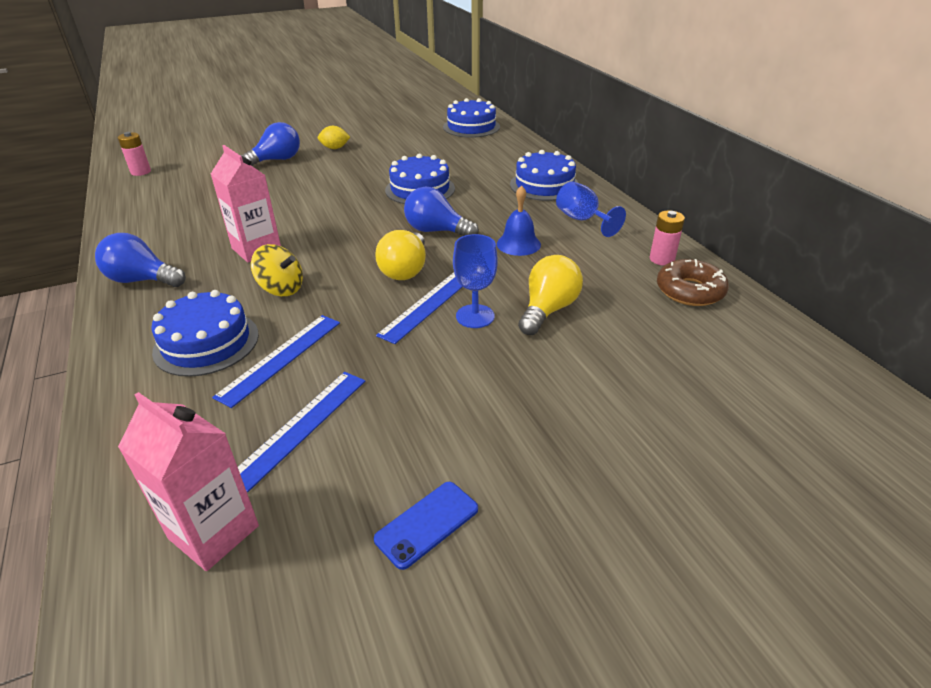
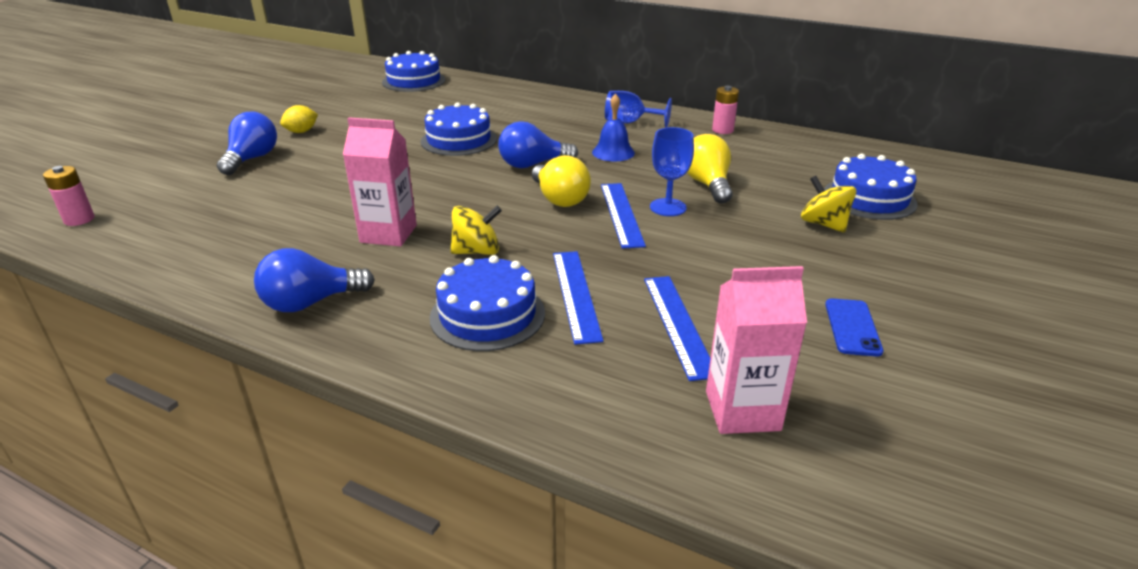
camera: 40 degrees left, 5 degrees down
blue cake [510,150,579,201] -> blue cake moved to [824,154,918,220]
brown donut [657,259,729,306] -> none
none -> yellow spinning top [801,176,856,233]

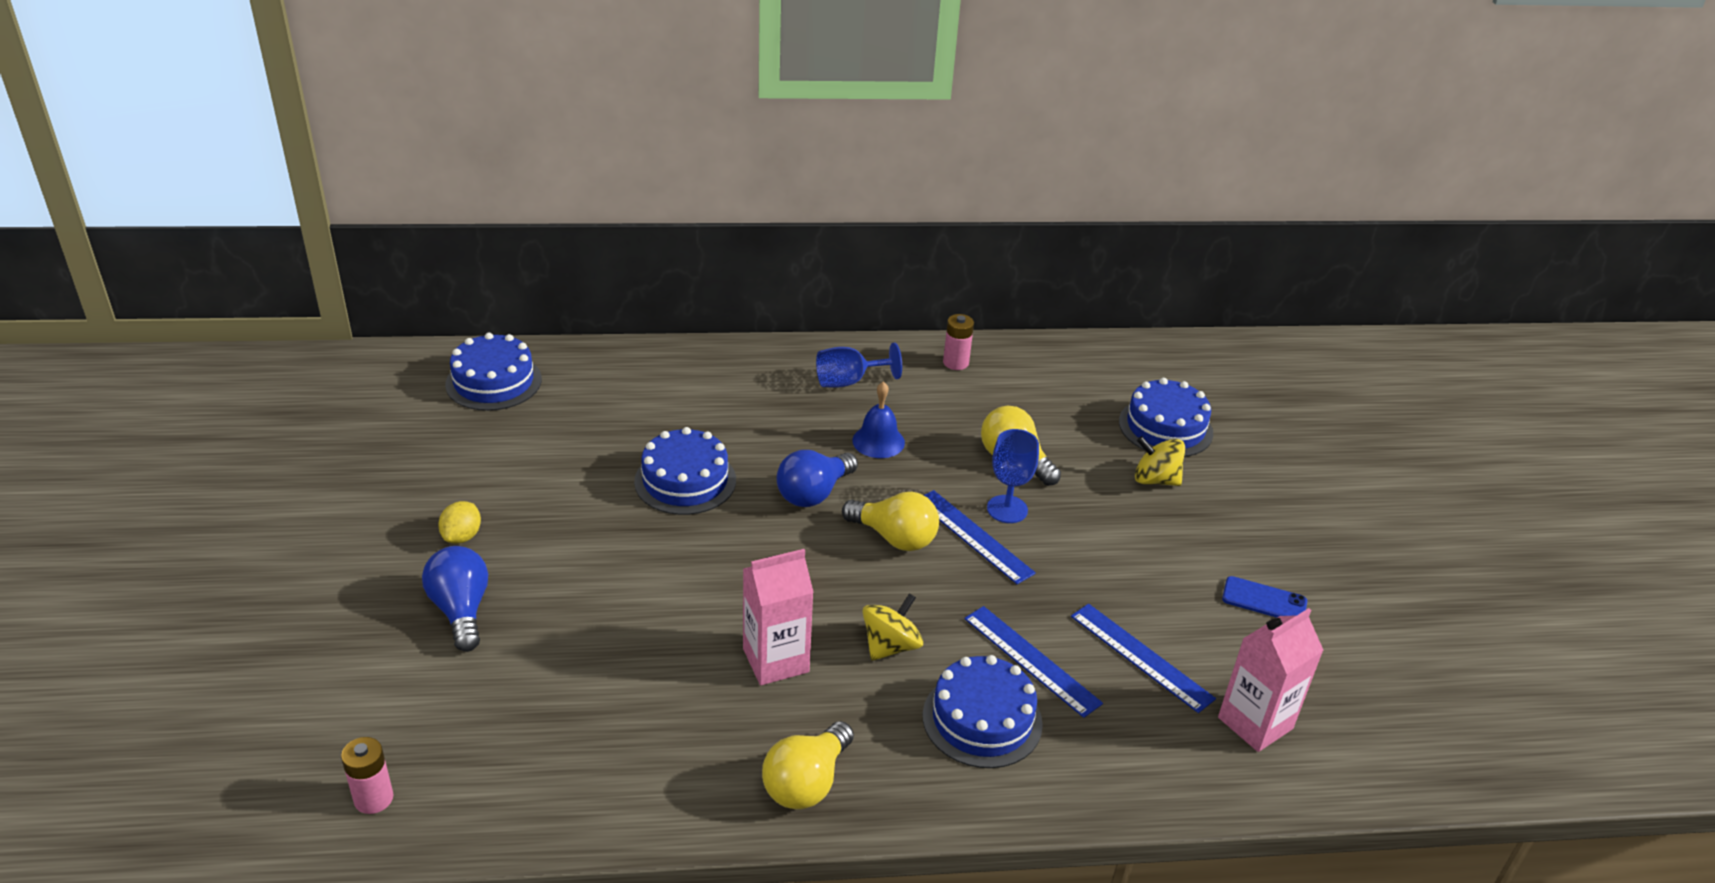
camera: 35 degrees left, 5 degrees up
blue light bulb [254,248,375,312] -> yellow light bulb [762,721,854,809]
blue phone [825,298,883,357] -> blue phone turned 45 degrees counterclockwise [1222,576,1307,618]

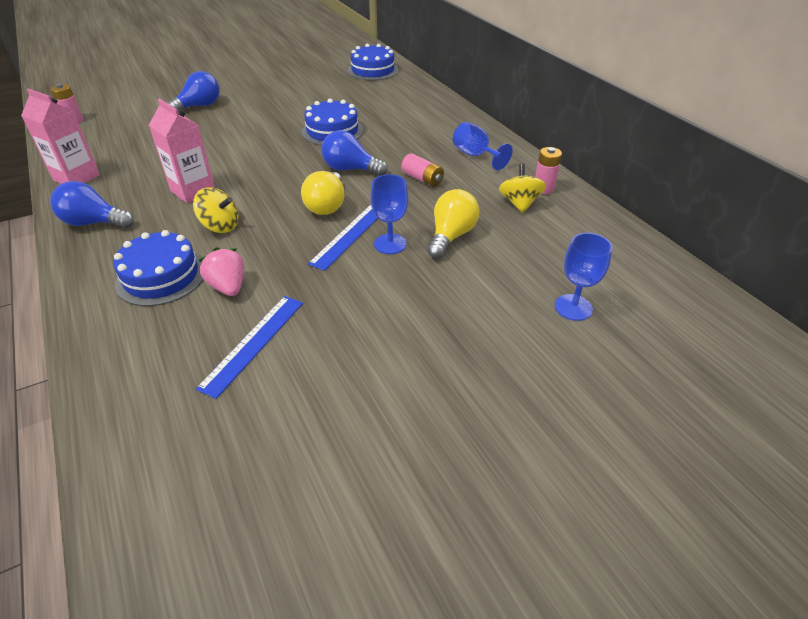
camera: 70 degrees right, 5 degrees up
yellow lemon [438,501,481,544] -> none
yellow light bulb [762,721,854,809] -> blue light bulb [50,181,134,228]
blue bell [853,381,905,458] -> pink battery [401,153,444,187]
blue ruler [964,606,1103,718] -> pink strawberry [198,247,244,296]
blue cake [1119,378,1213,457] -> blue goblet [555,233,613,321]
yellow spinning top [1135,436,1185,486] -> yellow spinning top moved to [499,163,546,213]
pink carton [1218,608,1324,752] -> pink carton moved to [21,89,100,184]
blue phone [1222,576,1307,618] -> none

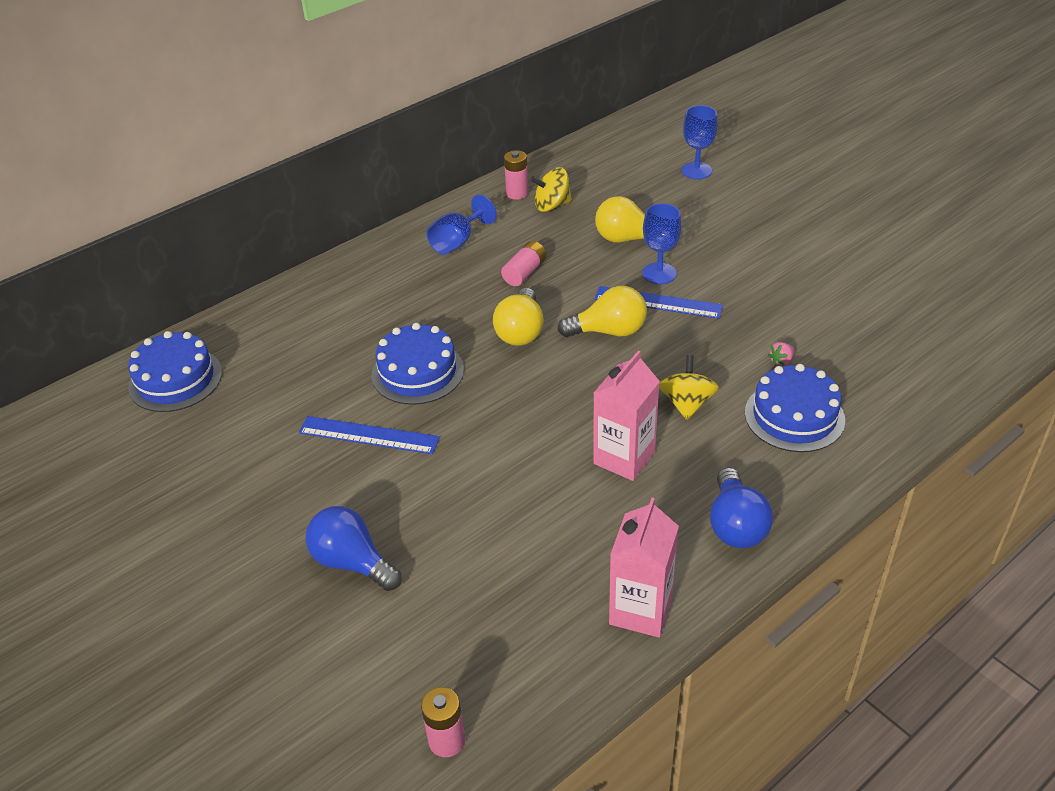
camera: 100 degrees left, 0 degrees up
blue ruler [196,296,303,399] -> blue ruler moved to [298,416,440,454]
pink strawberry [198,247,244,296] -> pink strawberry [768,342,794,366], size x0.54
blue light bulb [321,130,388,176] -> yellow light bulb [493,288,544,346]

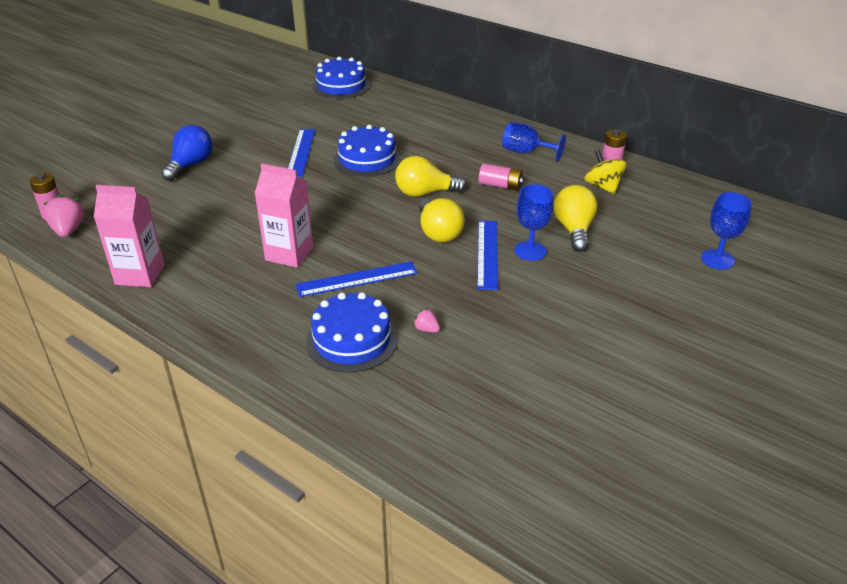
camera: 75 degrees right, 5 degrees down
yellow spinning top [659,355,719,420] -> blue ruler [296,262,418,297]
blue light bulb [710,467,773,548] -> none
none -> pink strawberry [43,194,84,237]

